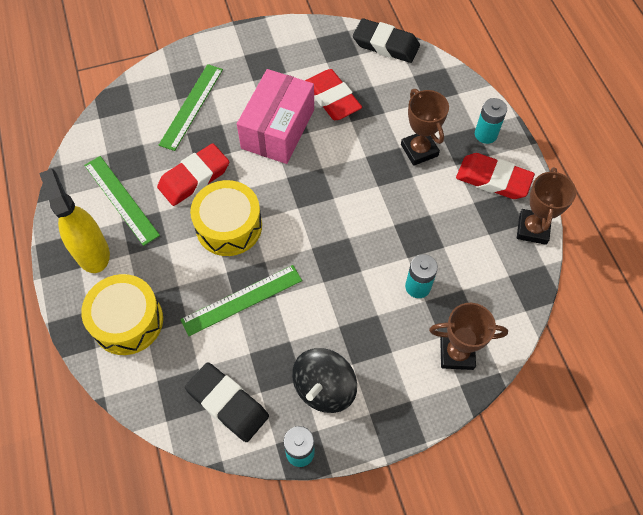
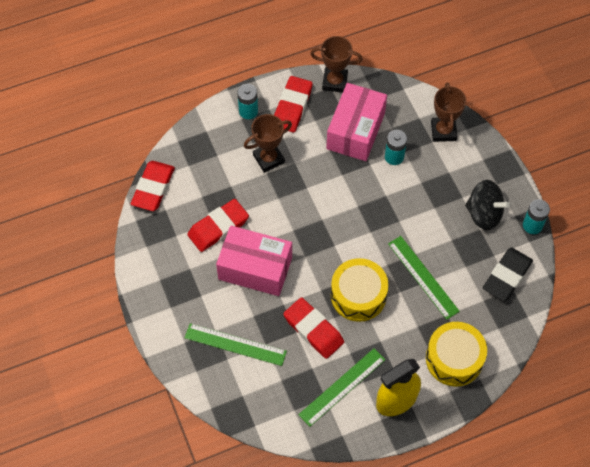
camera: 95 degrees left, 0 degrees up
black eraser [353,18,420,63] -> red eraser [131,161,175,211]
none -> pink box [326,83,387,161]

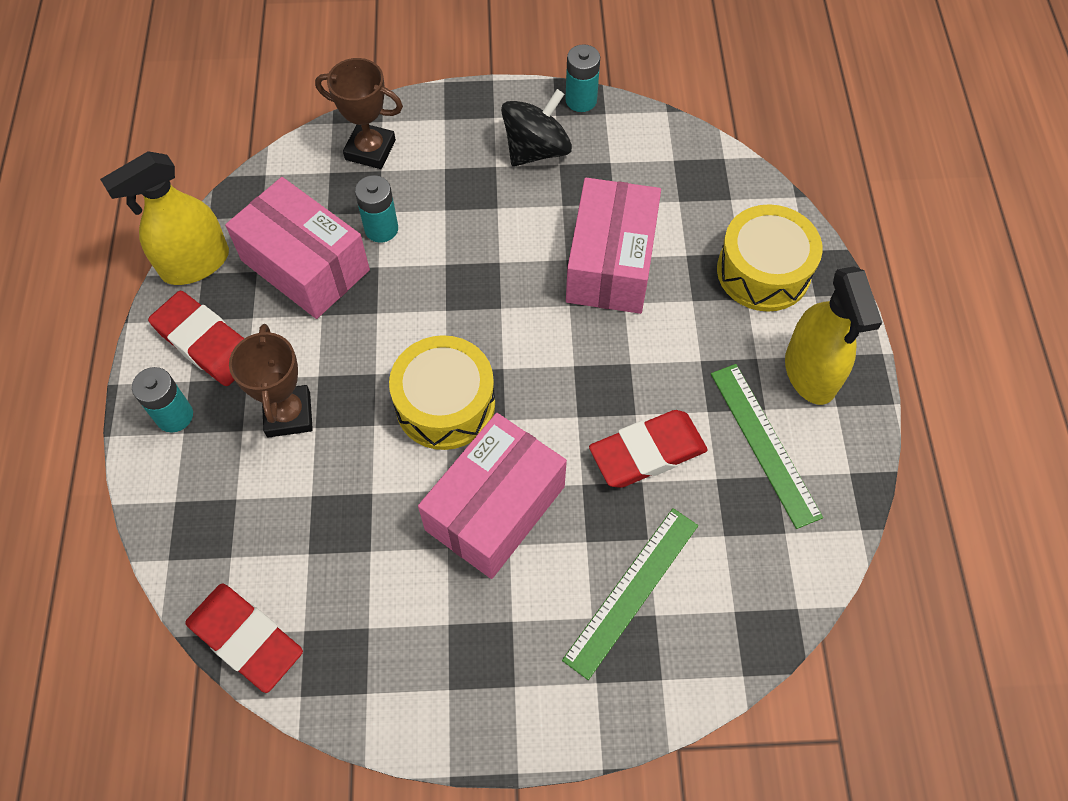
camera: 70 degrees left, 0 degrees up
red eraser [187,199,249,252] -> none
brown trophy [310,36,363,93] -> yellow spray bottle [100,151,229,285]
yellow drum [331,258,389,322] -> yellow drum moved to [389,335,495,450]
green ruler [388,236,460,320] -> pink box [566,178,661,314]
black eraser [483,247,533,302] -> none

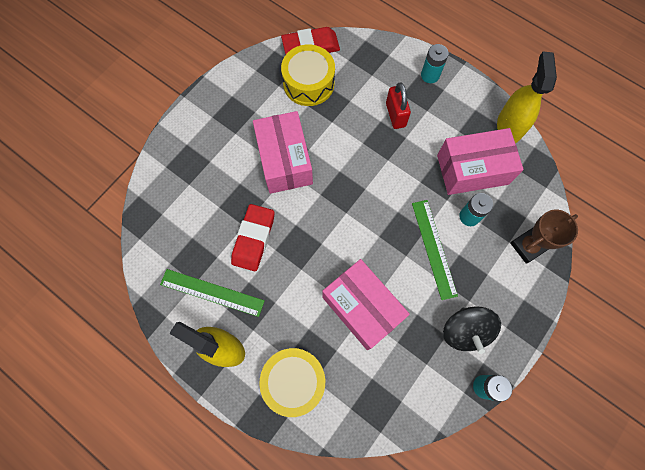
camera: 130 degrees right, 10 degrees up
red eraser [148,291,245,386] -> none
brown trophy [229,324,313,438] -> red padlock [386,82,411,129]
yellow drum [389,335,495,450] -> yellow drum moved to [281,45,335,106]
green ruler [562,508,698,680] -> green ruler moved to [412,200,458,300]

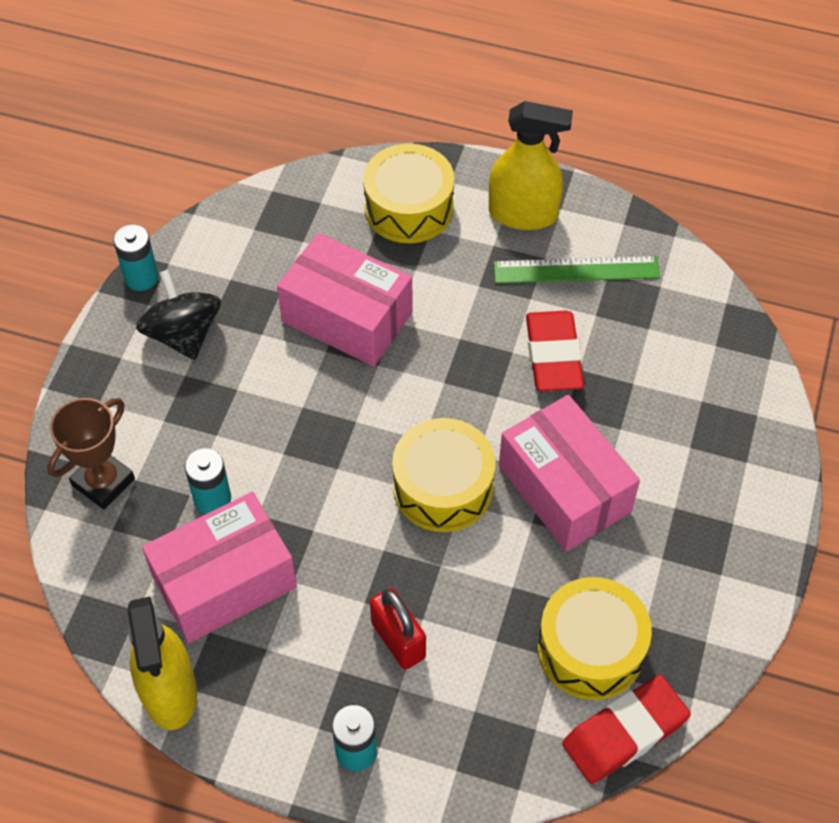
camera: 160 degrees right, 15 degrees down
green ruler [412,200,458,300] -> none
none -> yellow drum [392,418,496,532]

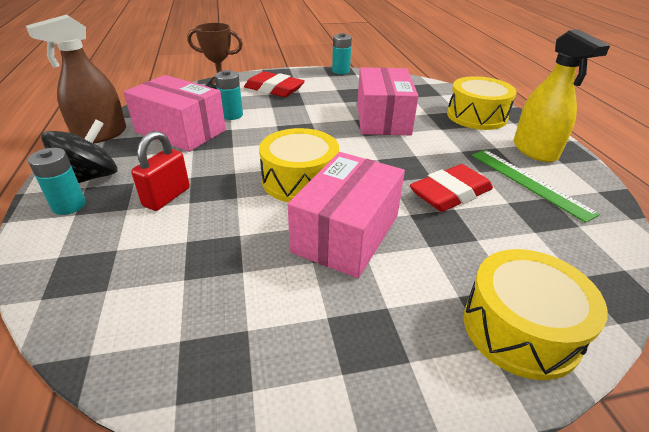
camera: 60 degrees right, 20 degrees down
yellow spray bottle [128,596,197,730] -> brown spray bottle [26,15,126,143]
black spinning top [136,270,221,360] -> black spinning top moved to [41,119,117,183]
yellow drum [538,577,652,700] -> yellow drum moved to [464,249,608,380]
red eraser [562,675,691,784] -> red eraser moved to [244,71,305,97]

